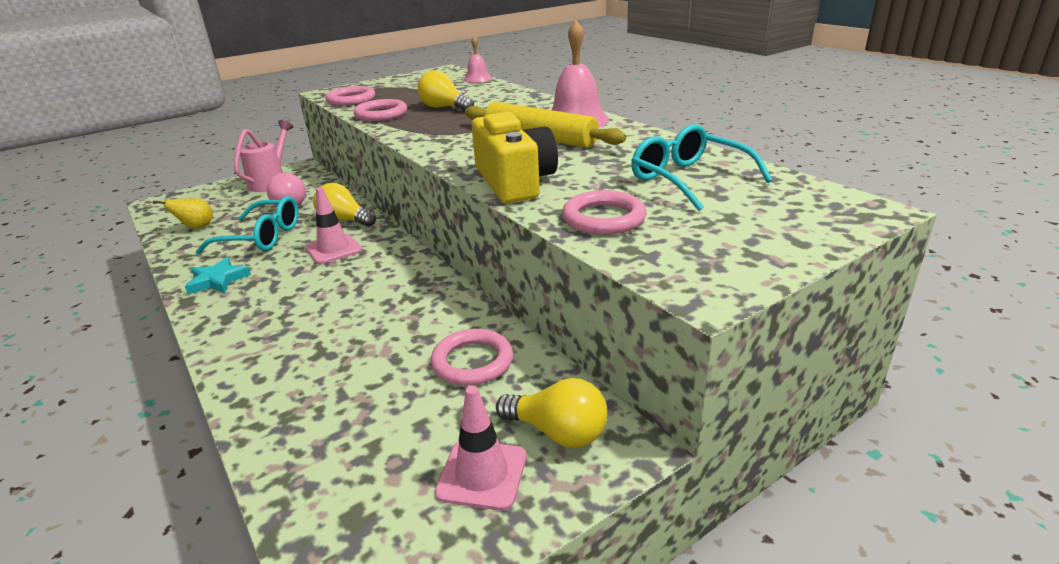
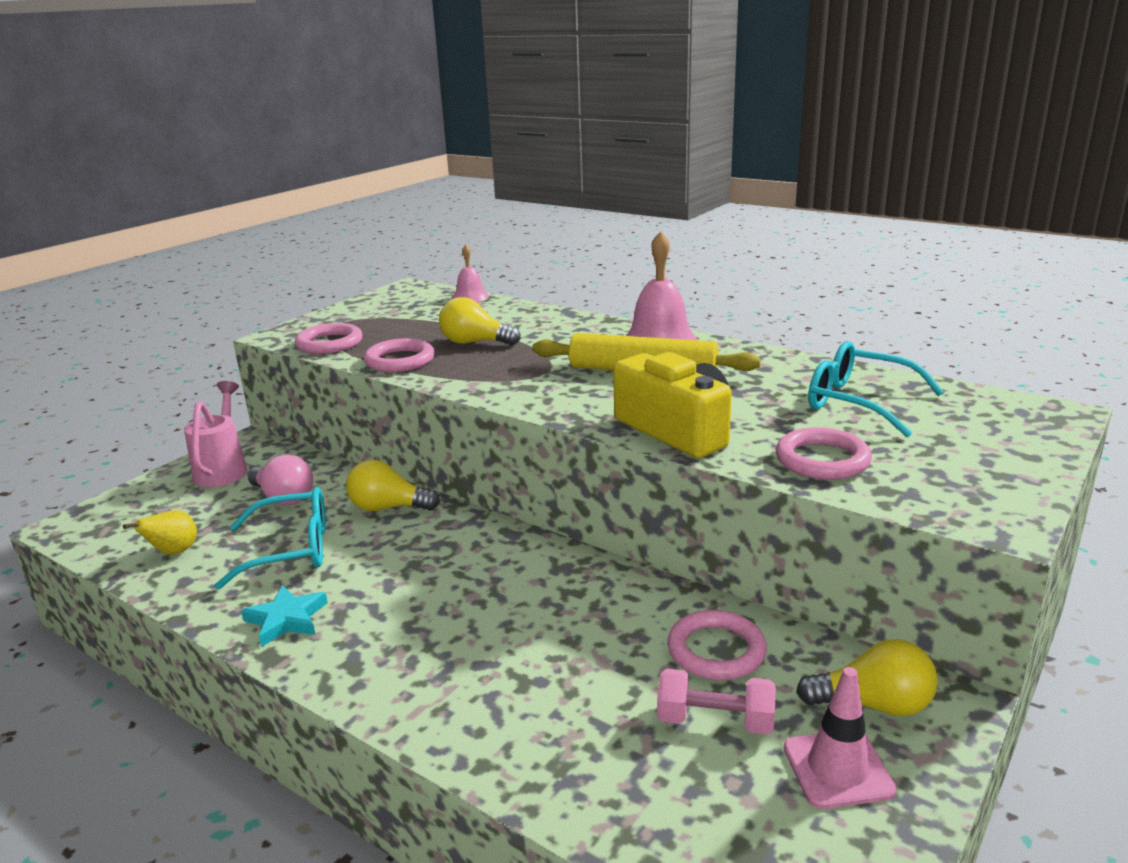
camera: 20 degrees left, 5 degrees down
pink traffic cone [305,187,362,264] -> none
none -> pink dumbbell [657,669,776,735]

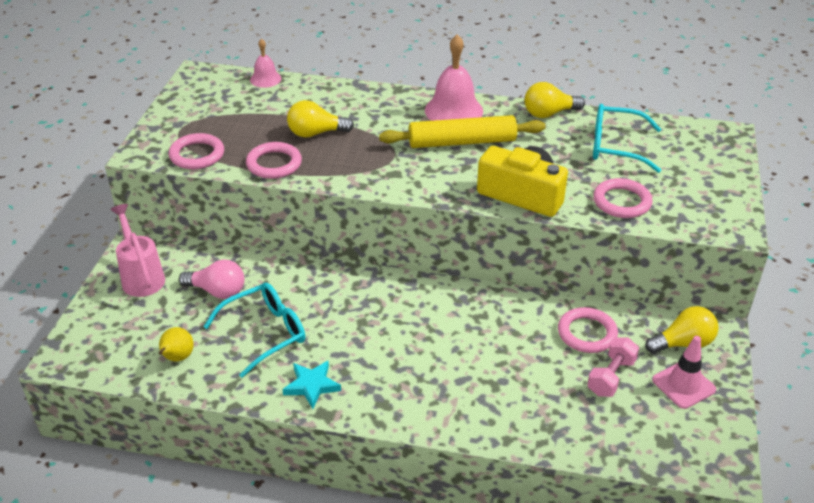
camera: 25 degrees left, 15 degrees up
yellow light bulb [346,459,440,511] -> yellow light bulb moved to [524,82,585,118]
pink dumbbell [657,669,776,735] -> pink dumbbell turned 45 degrees counterclockwise [587,338,639,397]

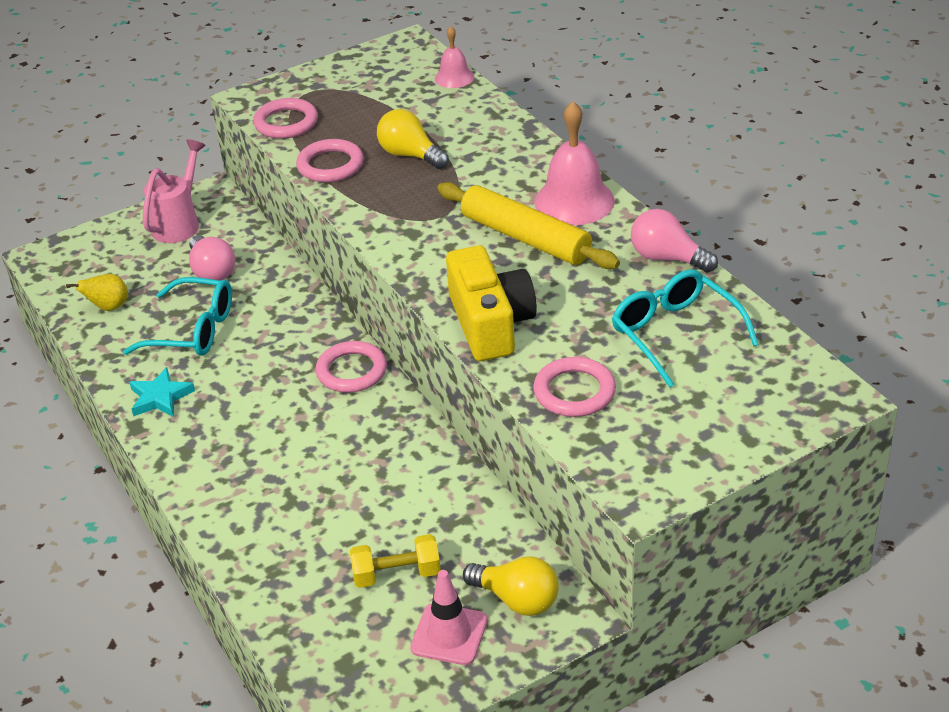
camera: 50 degrees right, 0 degrees up
yellow light bulb [524,82,585,118] -> pink light bulb [631,209,718,273]
pink ring [558,307,618,353] -> pink ring moved to [316,341,387,393]
pink dumbbell [587,338,639,397] -> yellow dumbbell [350,534,441,588]

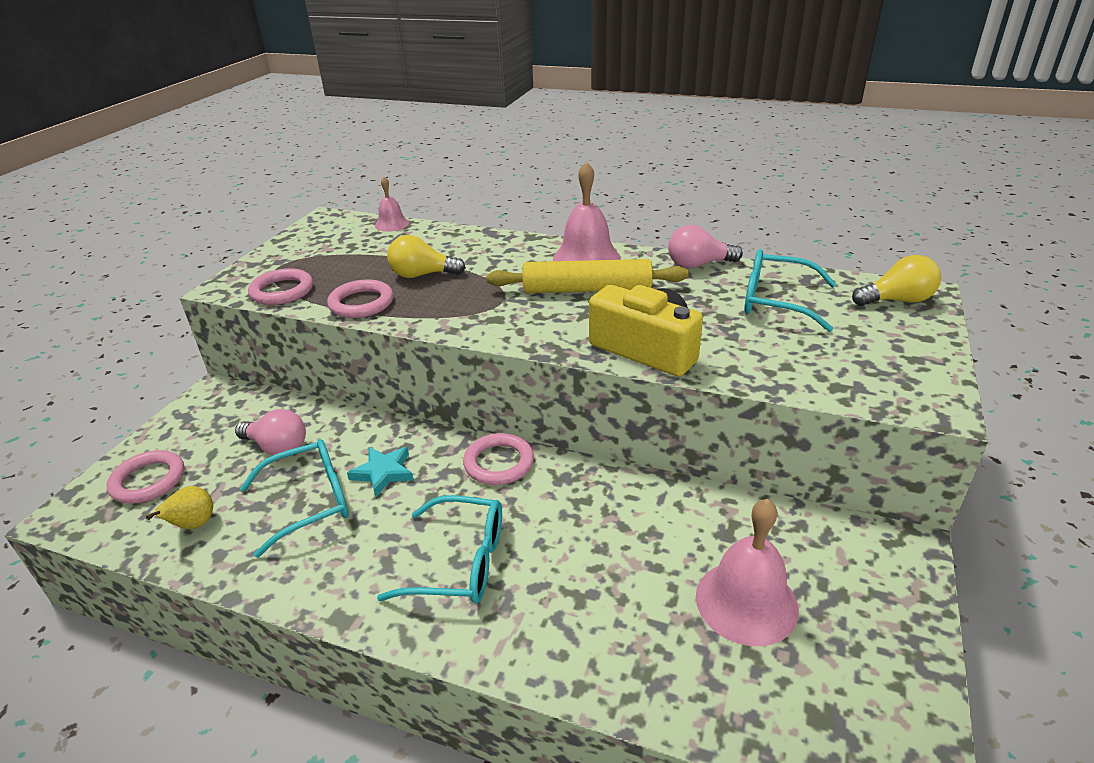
camera: 40 degrees left, 5 degrees down
turquoise star [129,367,195,417] -> turquoise star moved to [347,447,414,497]
pink watering can [143,139,206,243] -> none
yellow dumbbell [350,534,441,588] -> pink bell [696,499,799,646]
pink traffic cone [410,570,488,665] -> none
yellow light bulb [463,556,559,616] -> yellow light bulb moved to [852,255,941,306]
pink ring [533,357,616,417] -> pink ring moved to [107,450,184,504]
none -> turquoise glasses [377,495,502,604]

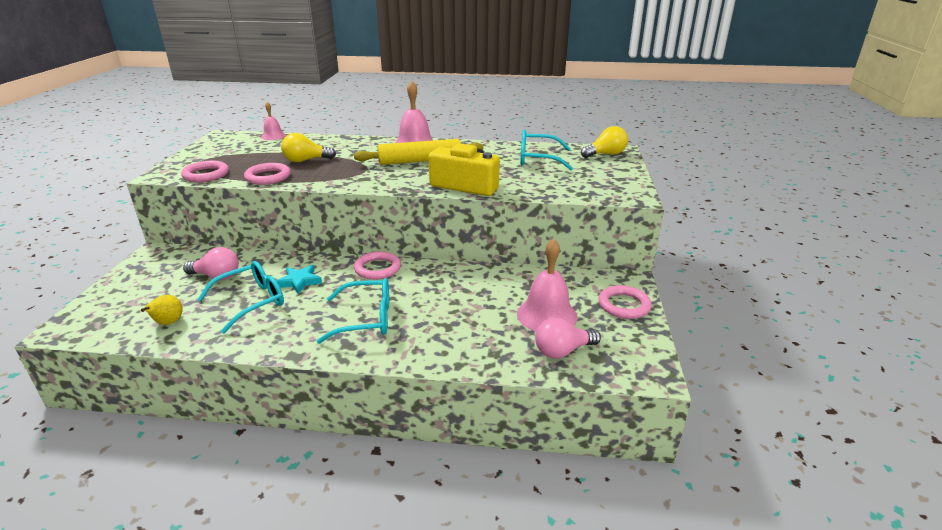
camera: 15 degrees left, 5 degrees down
pink ring [107,450,184,504] -> pink ring moved to [598,285,652,319]
pink light bulb [668,225,743,268] -> pink light bulb moved to [535,318,601,358]

